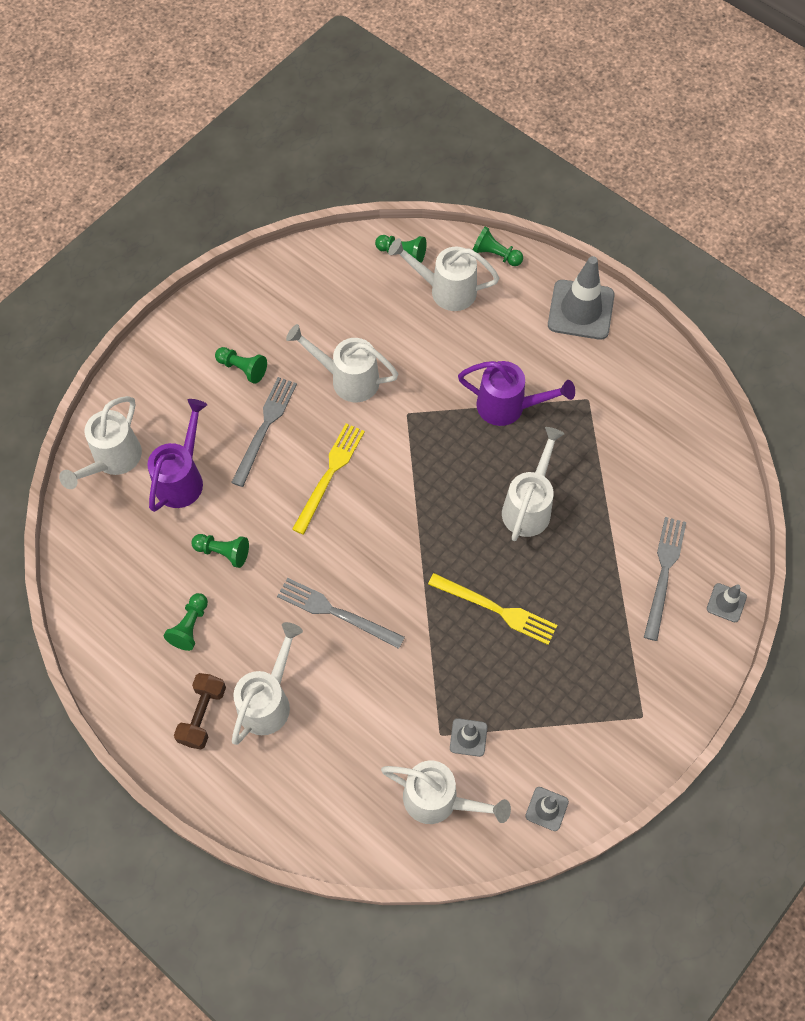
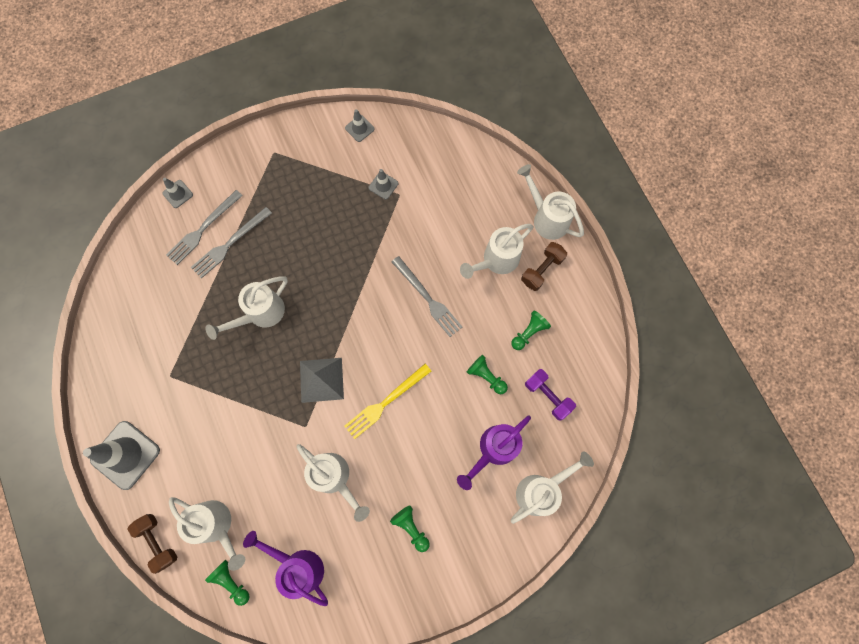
camera: 155 degrees left, 10 degrees up
grey fork [231,377,297,487] -> grey fork moved to [191,207,272,278]
white watering can [381,760,511,824] -> white watering can moved to [517,164,584,240]
yellow fork [428,573,557,645] -> none
purple watering can [458,361,575,426] -> purple watering can moved to [243,531,328,606]
green pawn [473,227,523,266] -> brown dumbbell [127,514,177,574]
none -> grey pyramid [300,358,344,403]
none -> purple dumbbell [525,369,576,421]

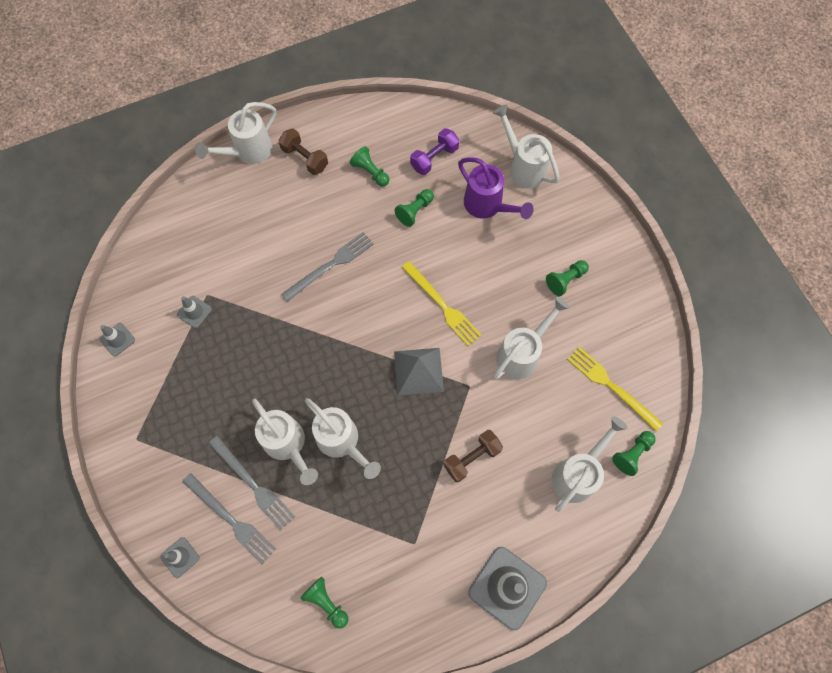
camera: 90 degrees left, 5 degrees down
brown dumbbell [127,514,177,574] -> brown dumbbell moved to [443,430,503,482]
purple watering can [243,531,328,606] -> yellow fork [567,347,663,431]
white watering can [460,224,533,279] -> white watering can moved to [252,399,318,485]
none -> green pawn [300,577,349,629]

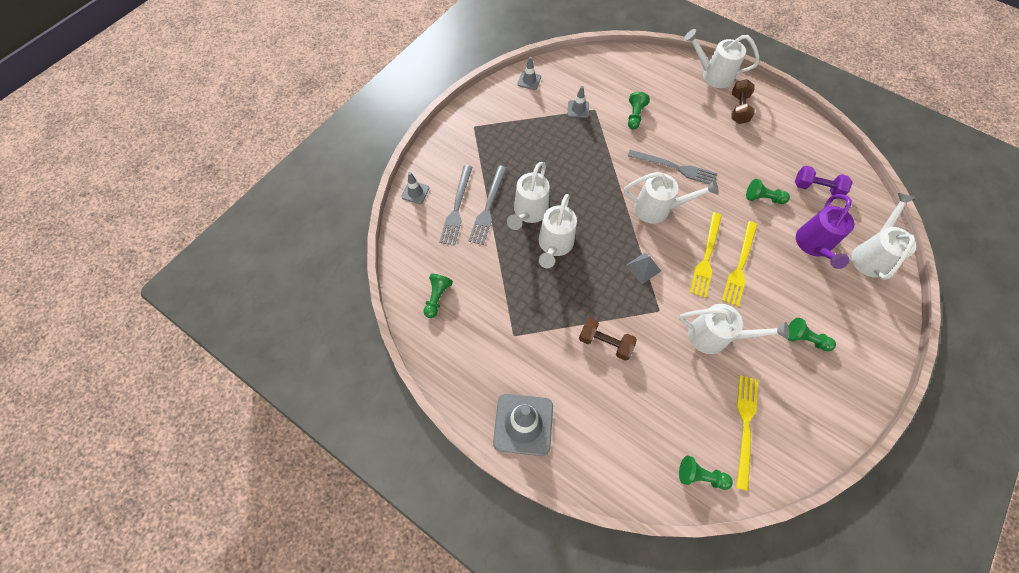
camera: 60 degrees right, 5 degrees down
green pawn [350,146,389,186] -> green pawn moved to [628,92,650,130]
grey pyramid [394,348,444,396] -> grey pyramid [625,253,661,284], size x0.62
white watering can [552,416,628,512] -> white watering can moved to [624,172,719,224]
none -> yellow fork [722,221,757,307]

